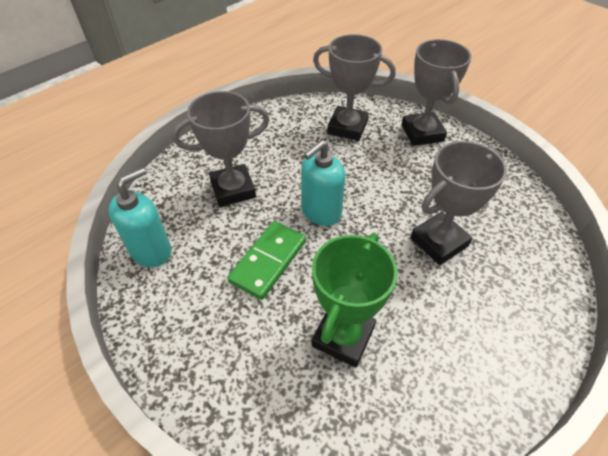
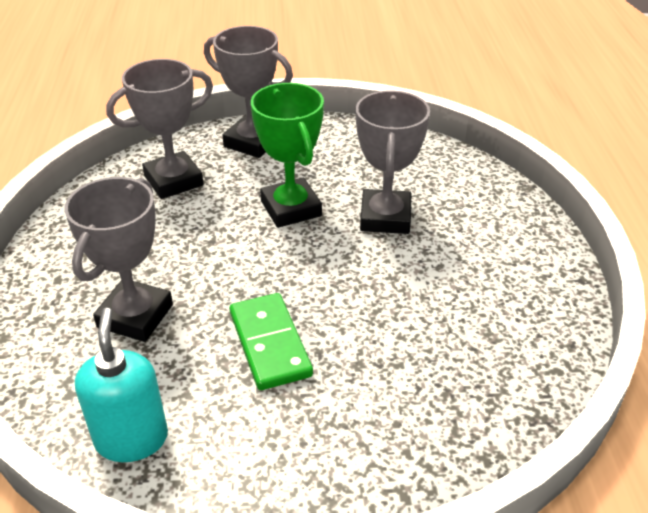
camera: 50 degrees left, 10 degrees down
turquoise soap dispenser [301,140,346,226] -> none
green trophy [312,233,397,367] -> green trophy moved to [251,83,324,228]

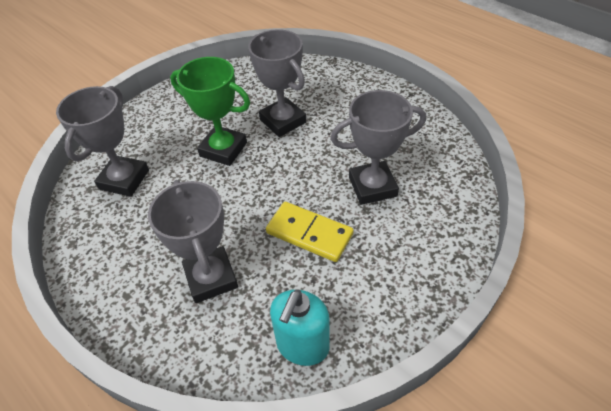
camera: 40 degrees left, 10 degrees up
turquoise soap dispenser [75,308,168,462] -> turquoise soap dispenser turned 105 degrees counterclockwise [270,289,330,366]
grey trophy [204,26,293,158] -> grey trophy moved to [330,90,426,205]
green domino [230,293,313,390] -> yellow domino [266,202,354,262]

